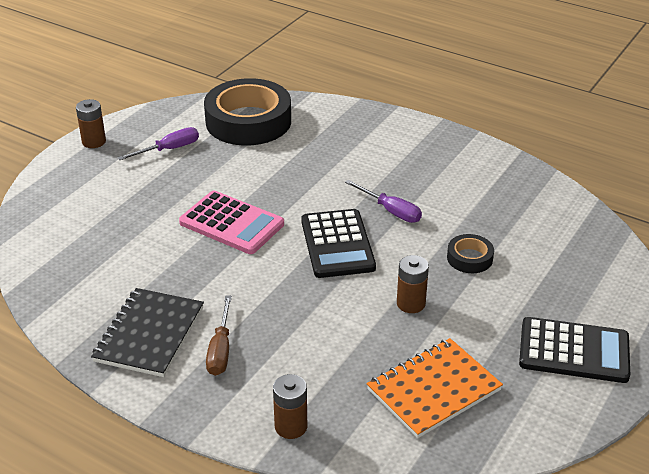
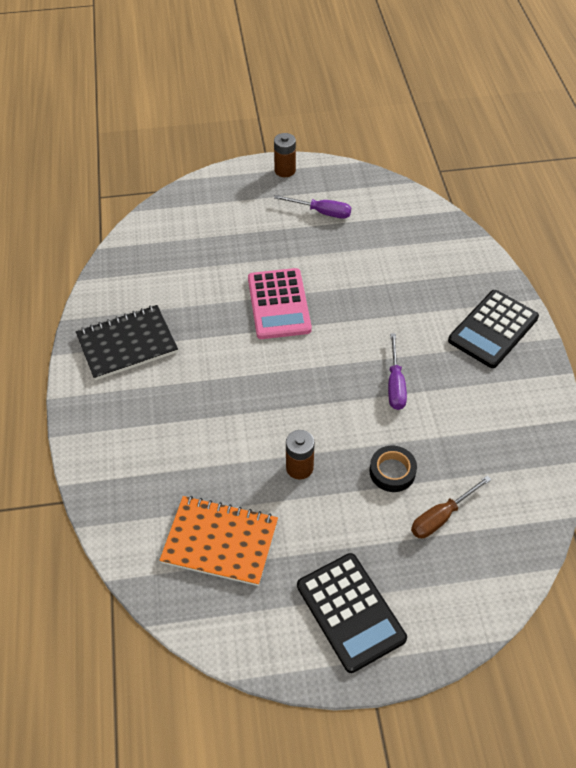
camera: 50 degrees right, 15 degrees up
black tape [204,78,291,146] -> none
brown screwdriver [206,295,232,376] -> brown screwdriver moved to [411,476,491,538]
brown battery [273,374,307,439] -> none
black calculator [301,209,376,278] -> black calculator moved to [448,290,539,368]

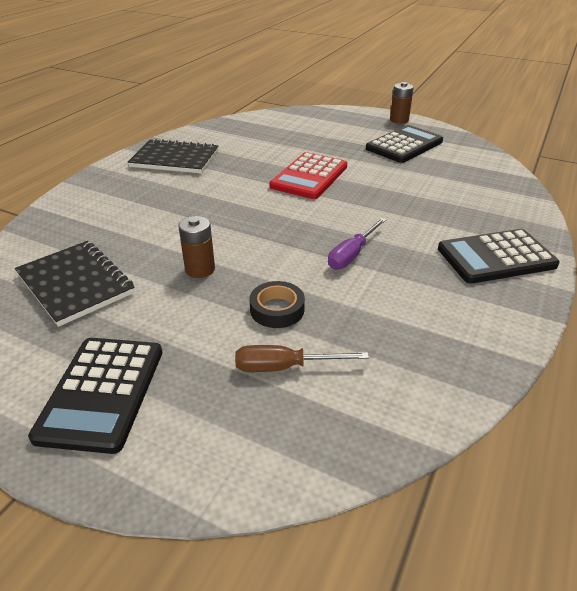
camera: 35 degrees right, 15 degrees down
orange notebook [159,496,278,586] -> black notebook [15,241,135,327]
pink calculator [248,268,312,339] -> red calculator [269,152,347,199]
purple screwdriver [274,195,351,219] -> black calculator [366,125,443,163]

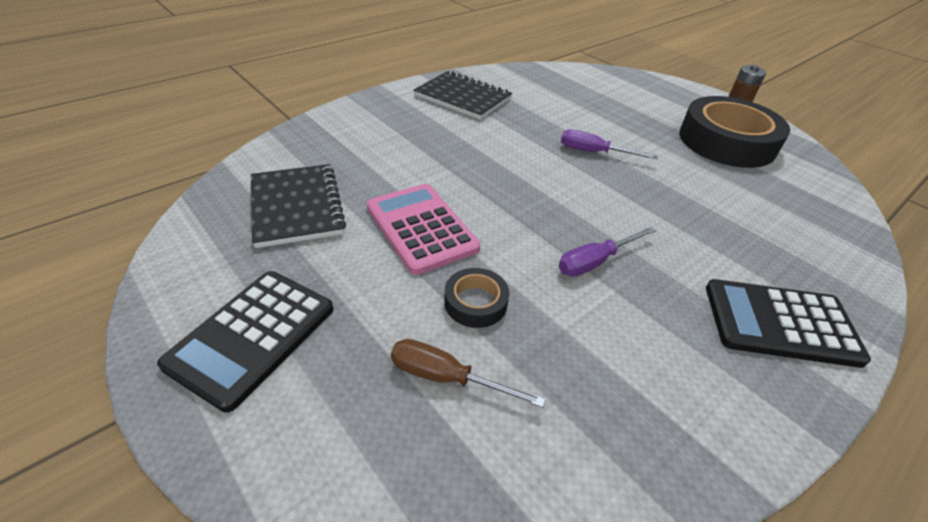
camera: 20 degrees right, 5 degrees up
brown battery [178,216,215,278] -> pink calculator [367,184,480,275]
red calculator [269,152,347,199] -> purple screwdriver [561,130,658,159]
black calculator [366,125,443,163] -> black tape [679,96,790,168]

